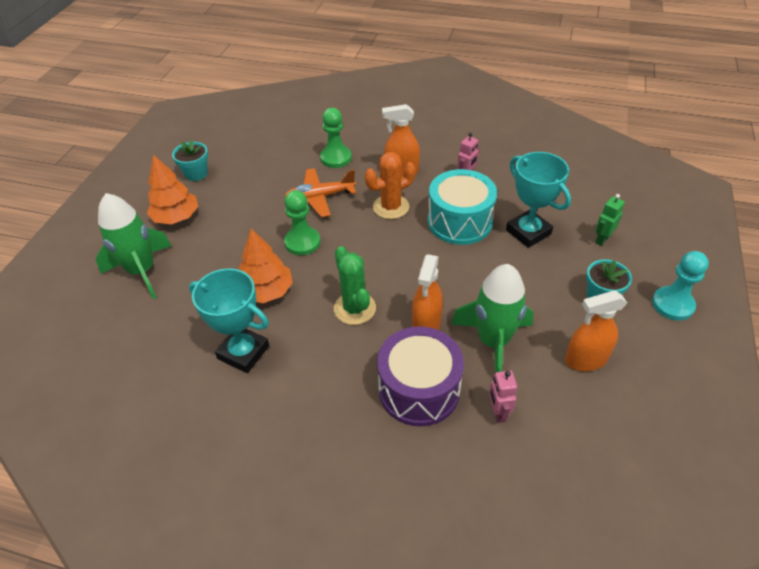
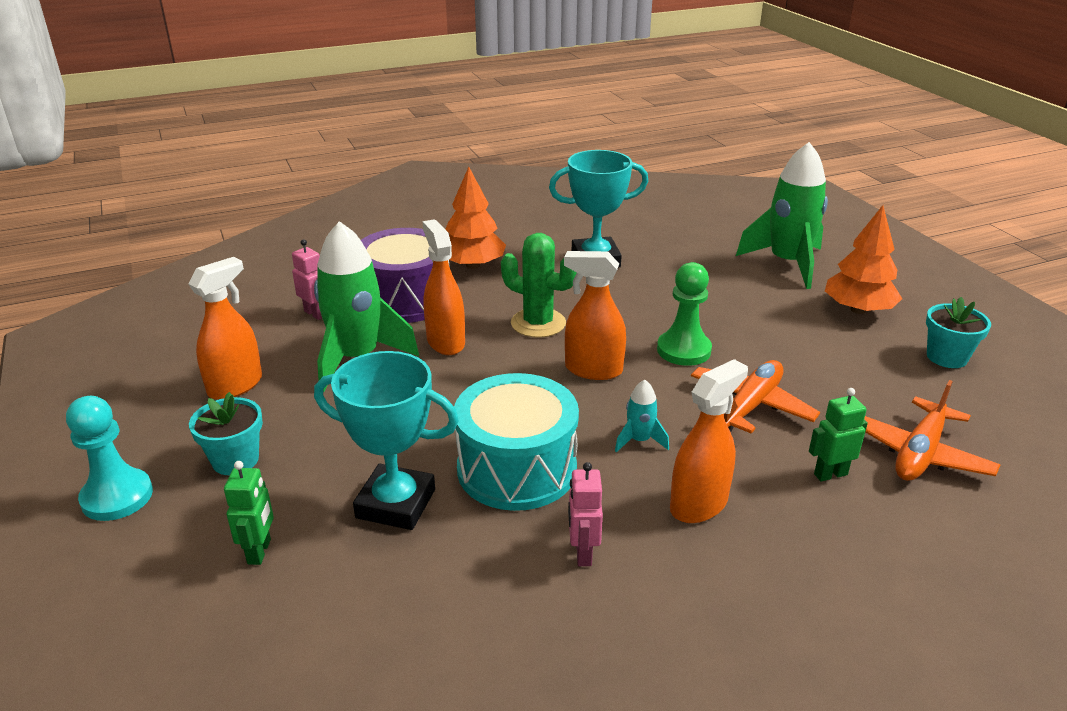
camera: 140 degrees right, 15 degrees down
orange tree [239,229,293,303] -> orange tree moved to [445,167,506,269]
green pawn [320,108,352,168] -> green robot [809,388,868,482]
orange cactus [365,152,416,219] -> turquoise rocket [615,380,669,453]
none -> orange spray bottle [564,251,626,380]
none -> orange plane [864,380,1000,481]

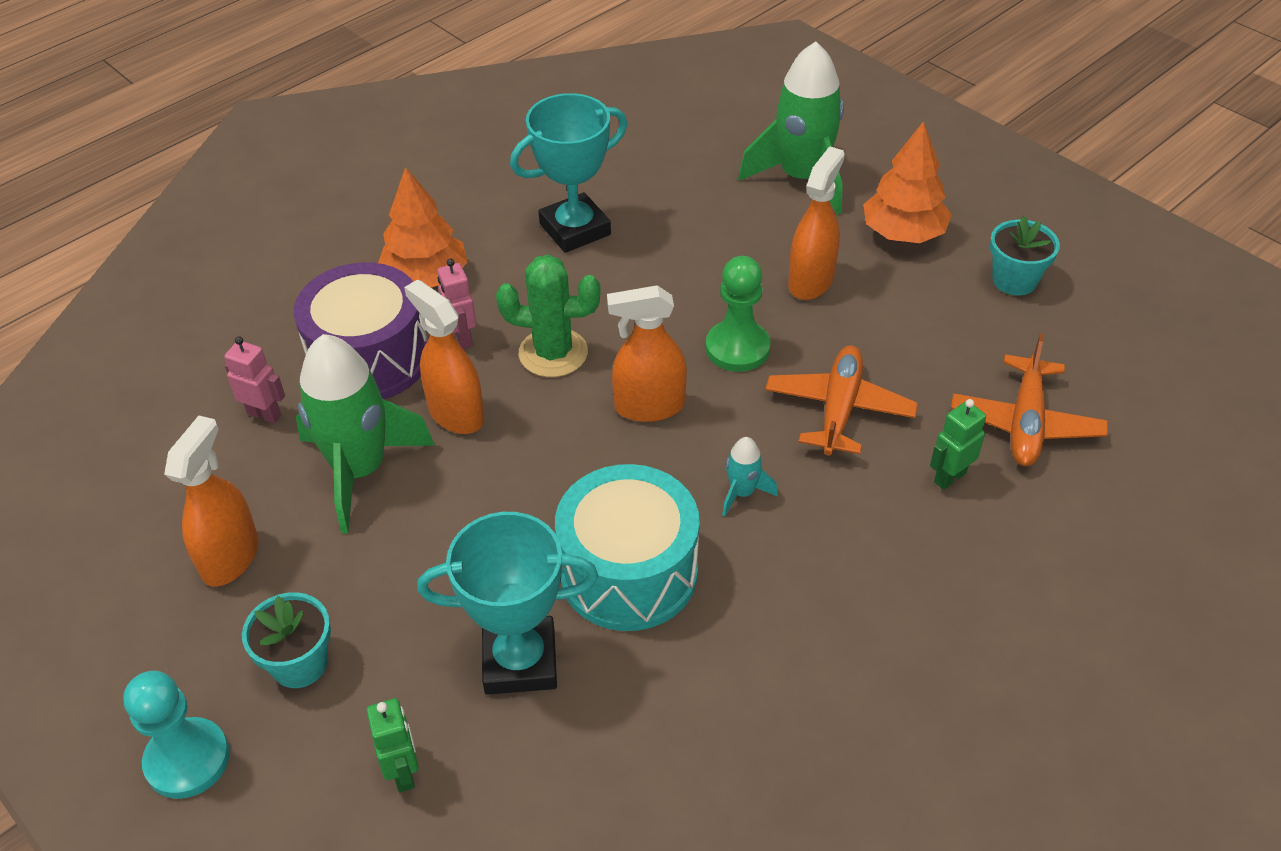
camera: 20 degrees left, 15 degrees up
pink robot [568,462,603,566] -> pink robot moved to [437,259,476,349]
orange spray bottle [670,359,748,523] -> orange spray bottle moved to [788,146,845,300]

